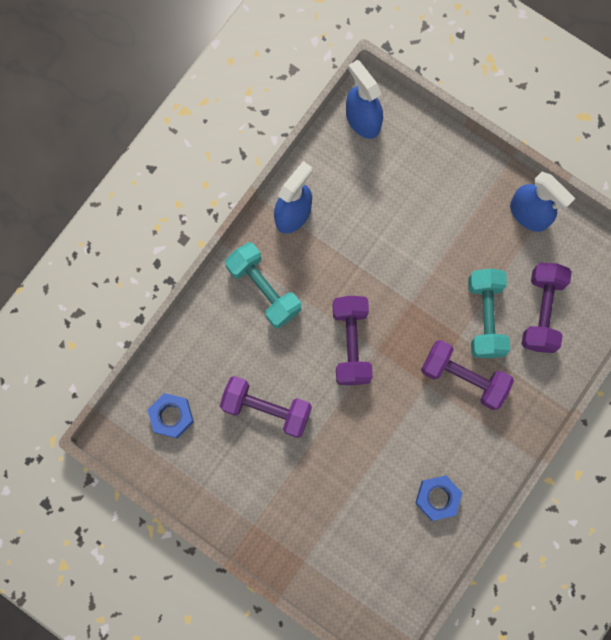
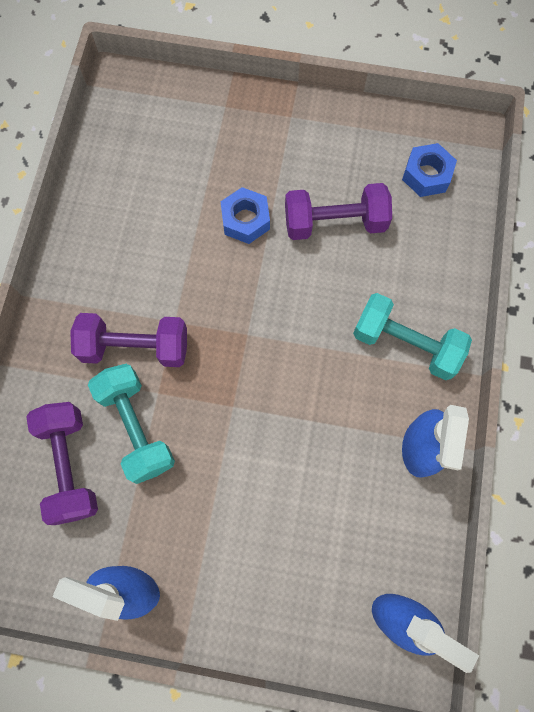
camera: 155 degrees right, 5 degrees down
purple dumbbell [332,296,373,385] -> none
blue nut [415,476,462,521] -> blue nut moved to [221,187,270,244]

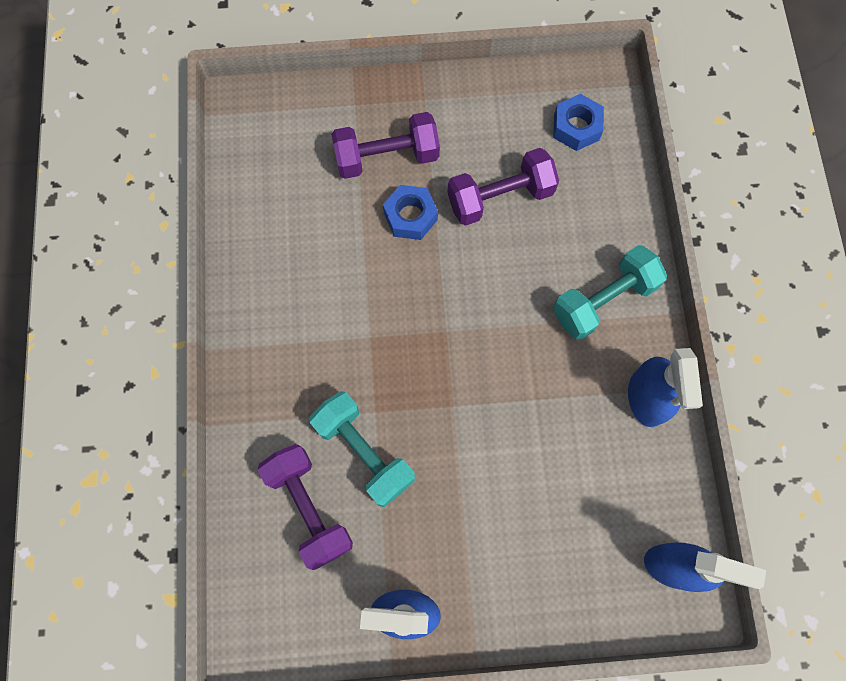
camera: 15 degrees left, 0 degrees up
purple dumbbell [70,313,187,367] -> purple dumbbell moved to [331,112,440,179]
turquoise dumbbell [353,293,472,380] -> turquoise dumbbell turned 45 degrees counterclockwise [553,245,667,340]

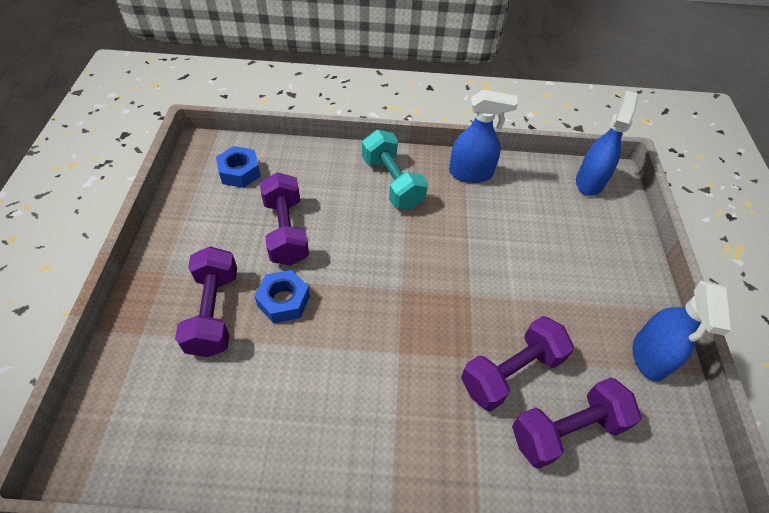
camera: 85 degrees left, 20 degrees down
turquoise dumbbell [309,391,415,507] -> purple dumbbell [461,316,574,411]

